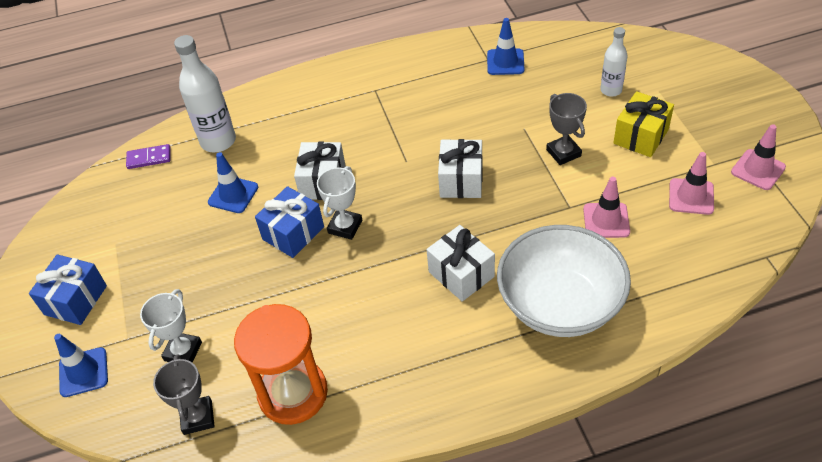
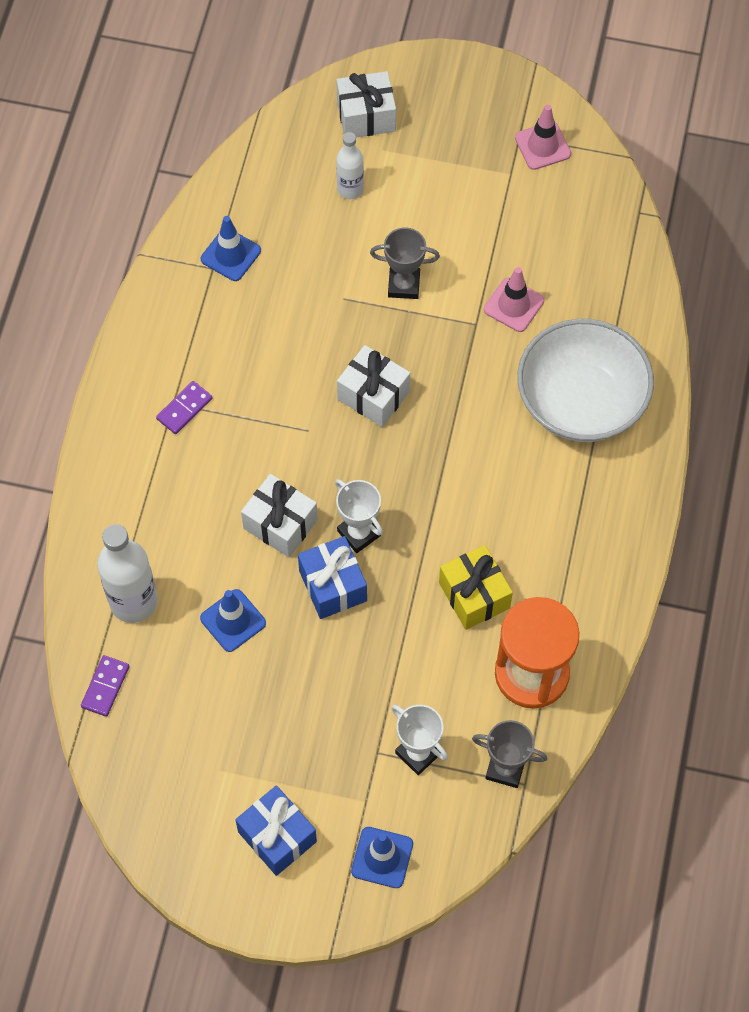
camera: 65 degrees left, 15 degrees up
white gift [426,225,495,302] -> white gift moved to [336,71,396,138]
yellow gift [614,91,674,157] -> yellow gift moved to [439,545,513,630]
pink traffic cone [669,152,714,215] -> none
none -> purple domino [156,381,212,434]

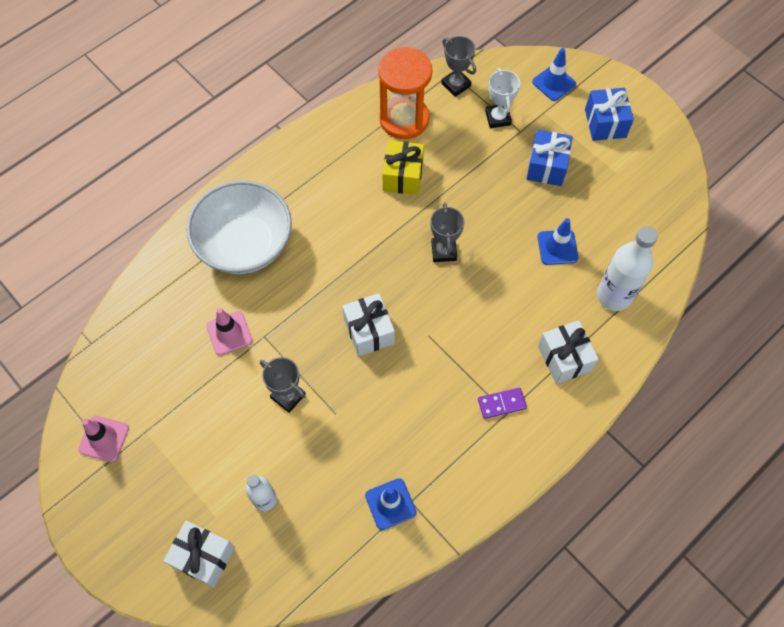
camera: 145 degrees left, 0 degrees up
purple domino [81,655,129,717] -> none
white gift [241,474,318,557] -> white gift moved to [538,320,599,384]
blue gift [298,536,367,619] -> blue gift moved to [527,130,573,186]
white trophy [335,479,383,553] -> grey trophy [431,203,464,262]

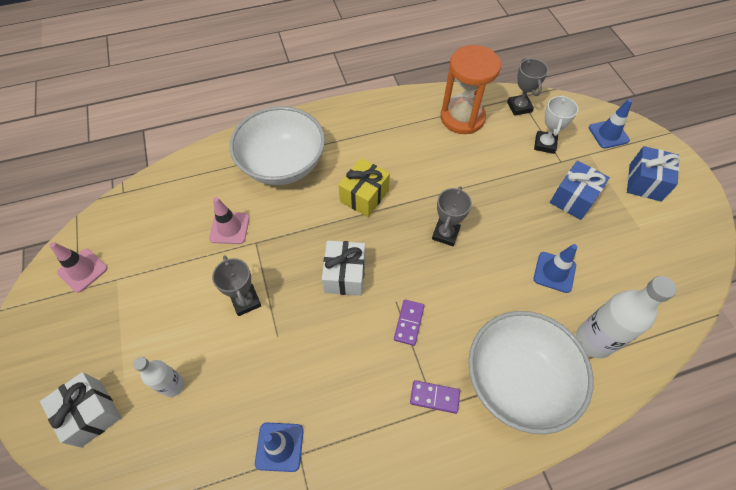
camera: 25 degrees right, 5 degrees down
yellow gift [382,140,424,195] -> yellow gift moved to [339,158,390,217]
white gift [538,320,599,384] -> white bowl [468,311,594,434]
none -> purple domino [394,299,425,346]

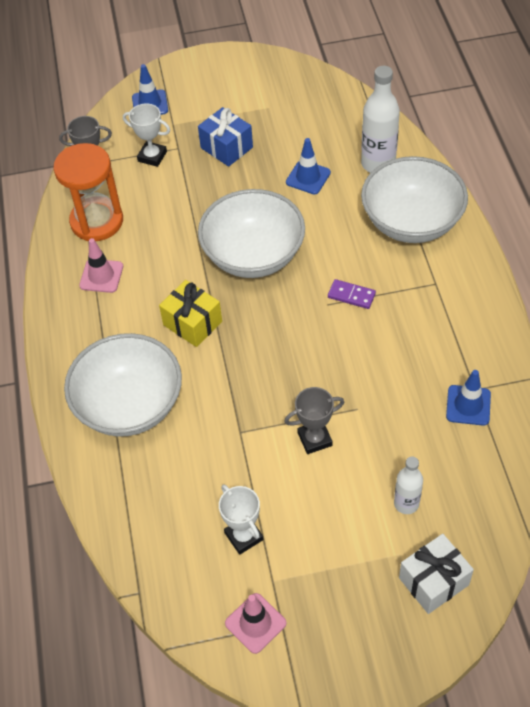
camera: 80 degrees left, 5 degrees down
pink traffic cone [209,197,249,244] -> pink traffic cone moved to [79,238,123,293]
white gift [322,241,365,296] -> none
purple domino [410,380,460,414] -> none
grey trophy [432,186,472,246] -> white bowl [198,189,305,278]
blue gift [627,146,680,202] -> none
none -> white trophy [219,484,263,555]

